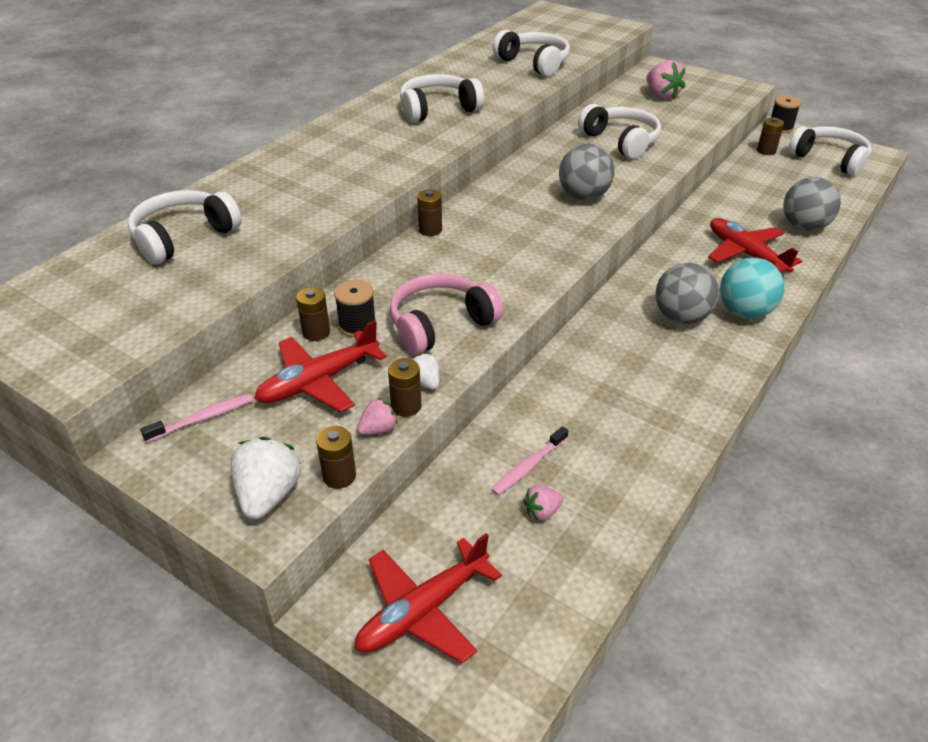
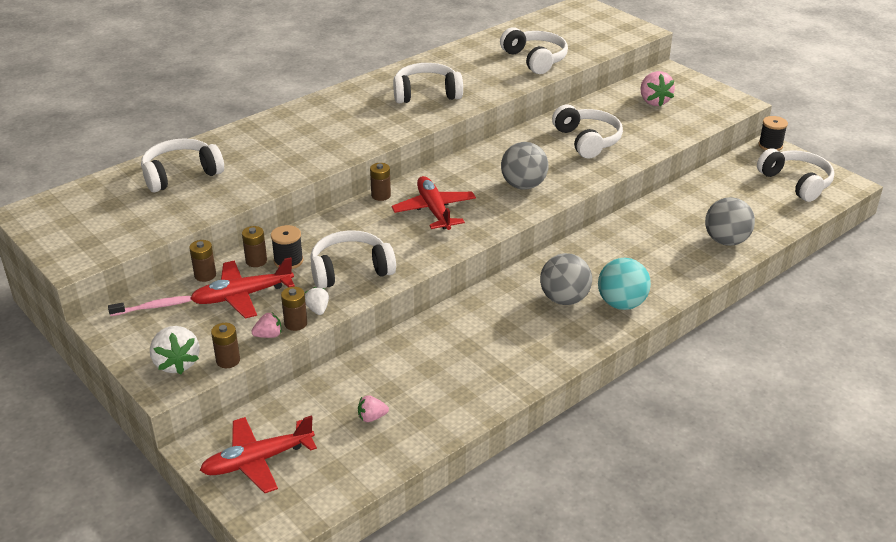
camera: 15 degrees right, 5 degrees down
white strawberry [231,437,301,519] -> white strawberry turned 135 degrees clockwise [150,326,200,374]
pink headphones [390,274,503,355] -> white headphones [310,230,396,288]
pink toothbrush [491,426,568,495] -> none
red plane [708,218,802,273] -> red plane moved to [391,176,476,230]
brown battery [757,118,784,155] -> brown battery moved to [189,240,216,282]

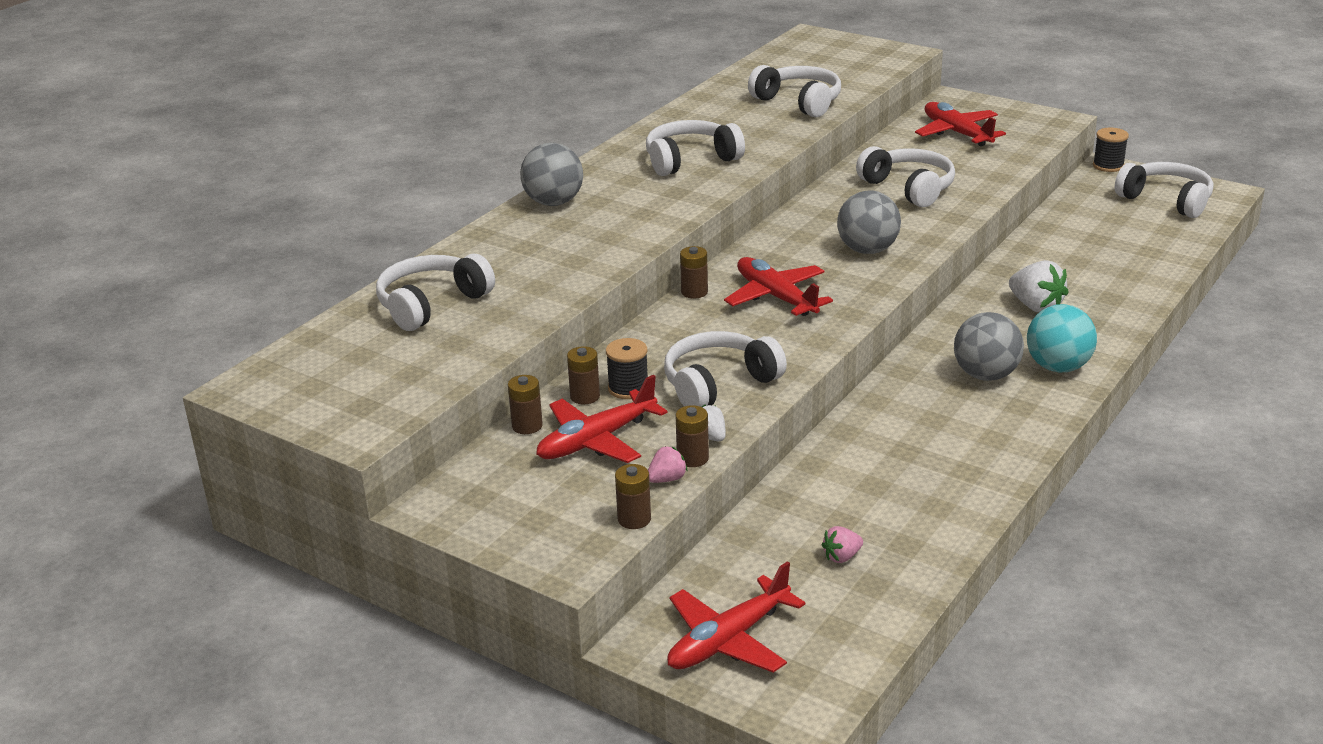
camera: 15 degrees left, 5 degrees down
pink toothbrush [108,296,191,316] -> none
white strawberry [150,326,200,374] -> white strawberry moved to [1009,260,1069,312]
pink strawberry [640,71,675,107] -> red plane [915,102,1006,146]
grey ball [705,197,755,246] -> grey ball moved to [520,143,583,206]

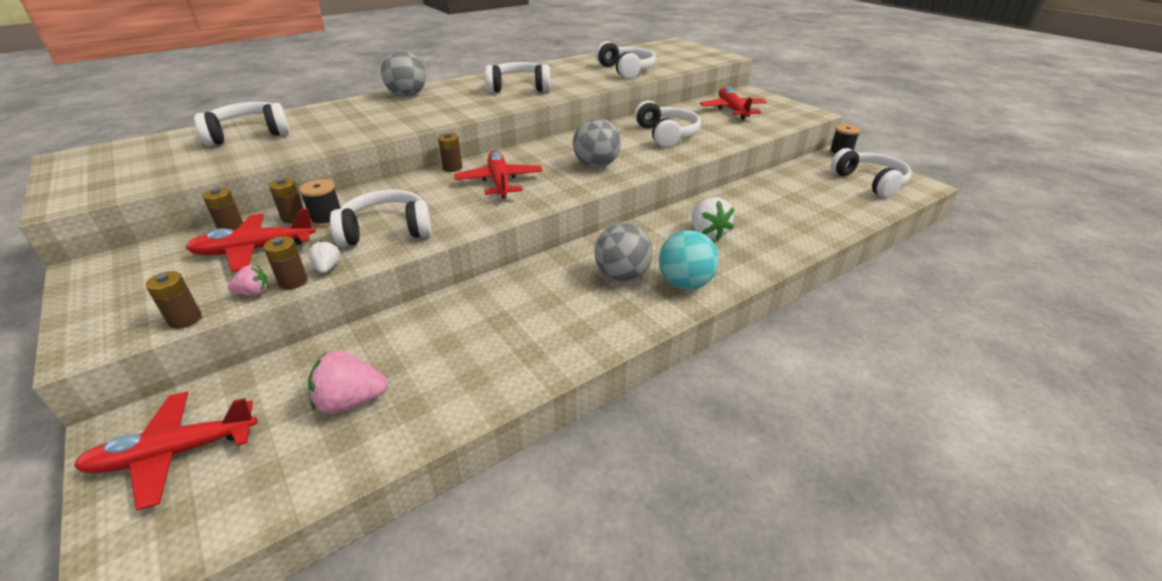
camera: 20 degrees right, 5 degrees up
pink strawberry [822,526,863,563] -> pink strawberry [308,350,388,414], size x1.81

